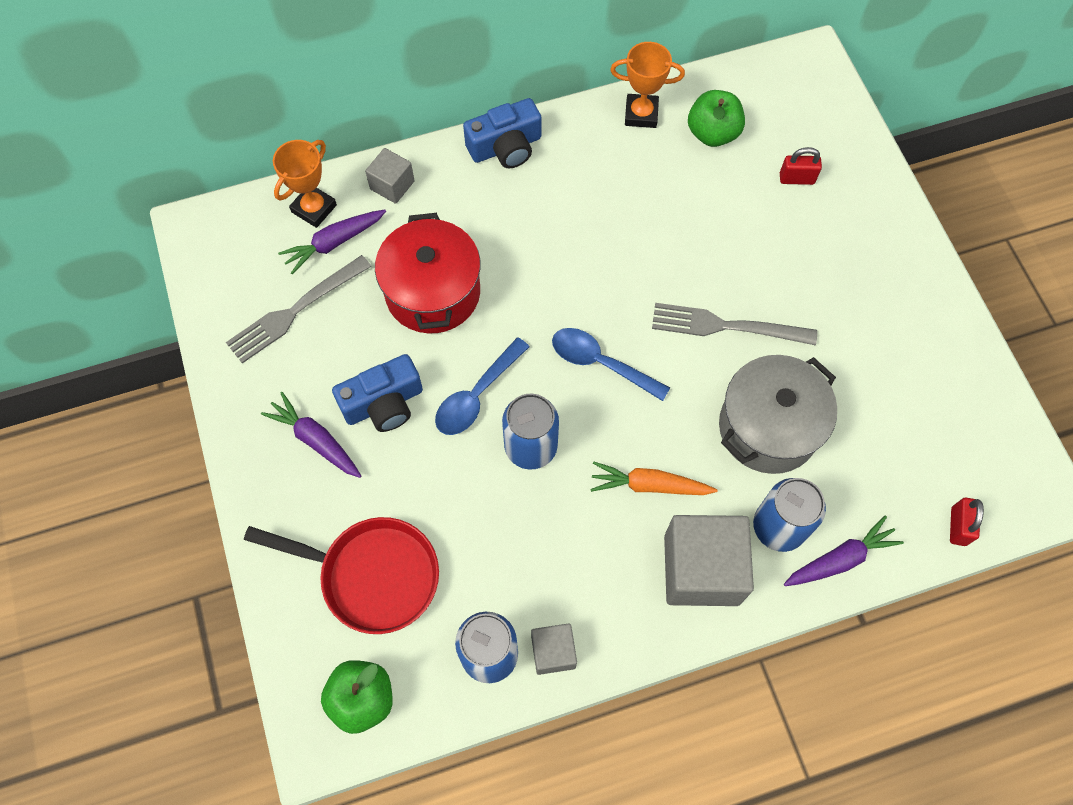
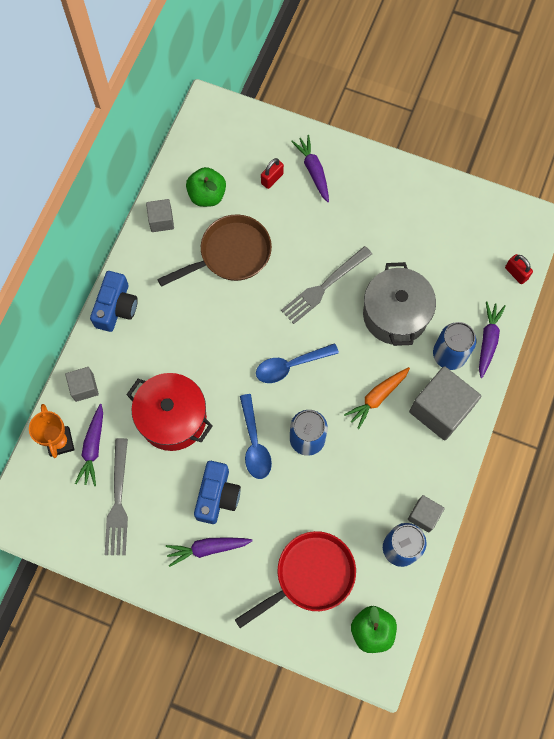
camera: 50 degrees left, 5 degrees up
orange trophy [610,42,685,128] -> grey cube [146,199,174,232]
none -> brown pan [157,214,272,287]
none -> purple carrot [291,135,329,202]

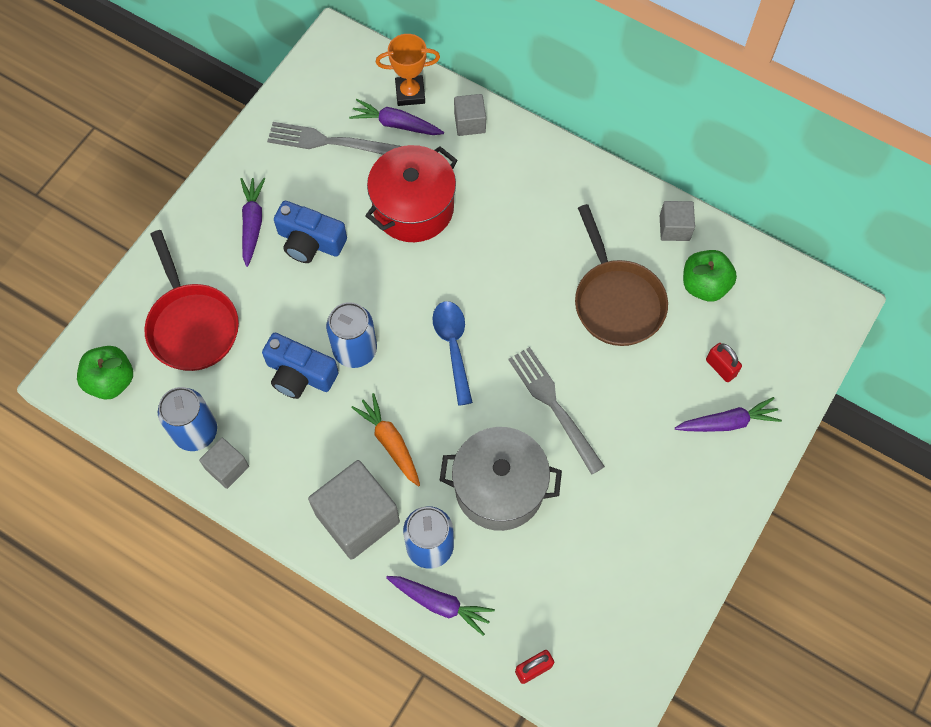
camera: 100 degrees right, 5 degrees down
blue camera [90,271,138,332] -> blue camera moved to [262,333,339,399]
blue spoon [240,394,272,479] -> none

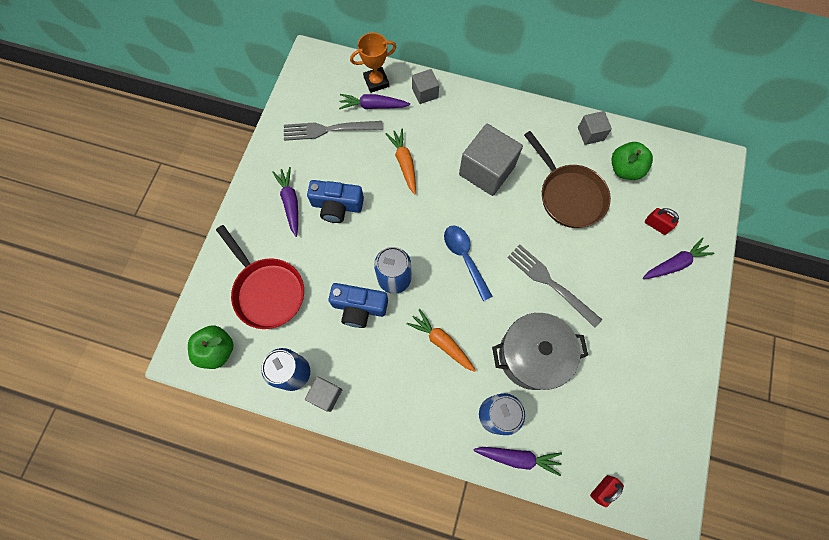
camera: 15 degrees left, 5 degrees up
grey cube [308,460,400,560] -> grey cube moved to [459,124,523,196]
red pot [365,145,458,242] -> orange carrot [385,128,416,195]

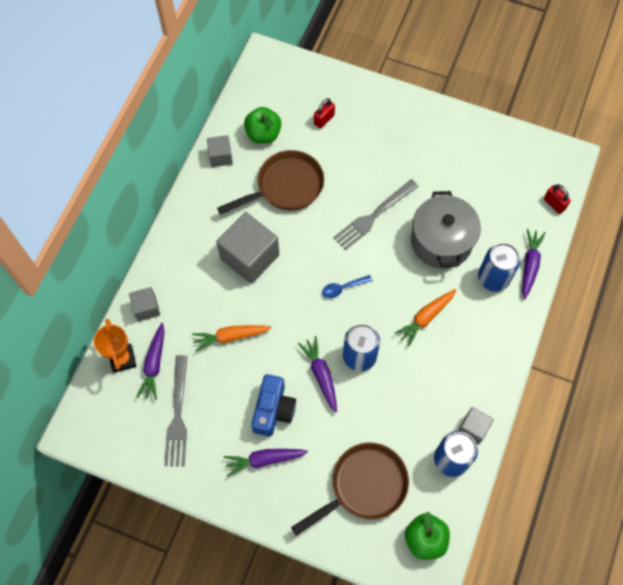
camera: 85 degrees left, 5 degrees down
red pan [216,225,304,329] -> brown pan [291,443,409,536]
blue camera [329,283,388,328] -> none
blue spoon [444,226,493,301] -> blue spoon [322,275,372,298], size x0.64
purple carrot [643,238,715,279] -> purple carrot moved to [298,336,337,413]

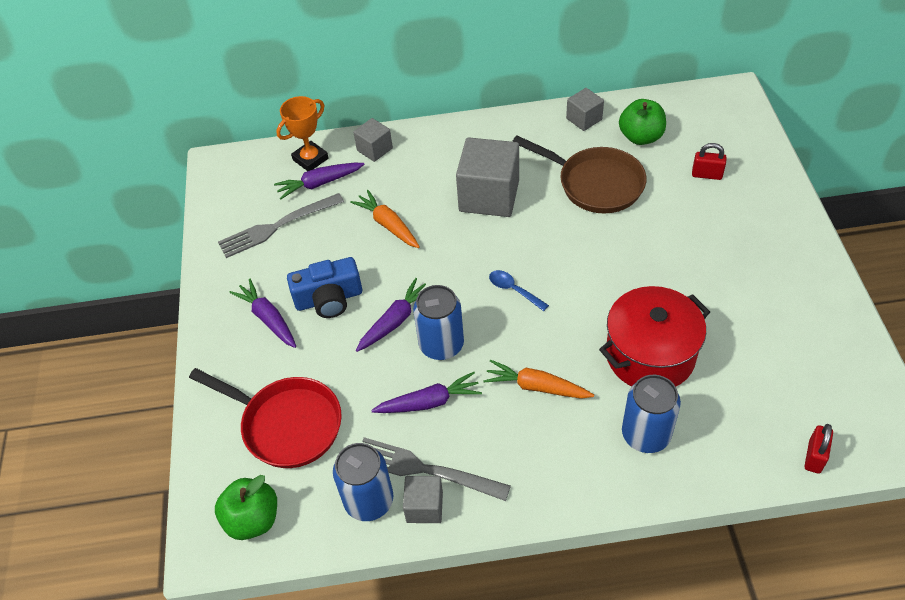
camera: 65 degrees right, 15 degrees down
brown pan [291,443,409,536] -> red pan [189,368,342,468]
grey fork [333,179,419,250] -> grey fork moved to [362,437,511,501]
grey pot [411,191,481,269] -> red pot [599,286,710,386]
purple carrot [522,229,546,299] -> purple carrot moved to [371,372,482,413]

